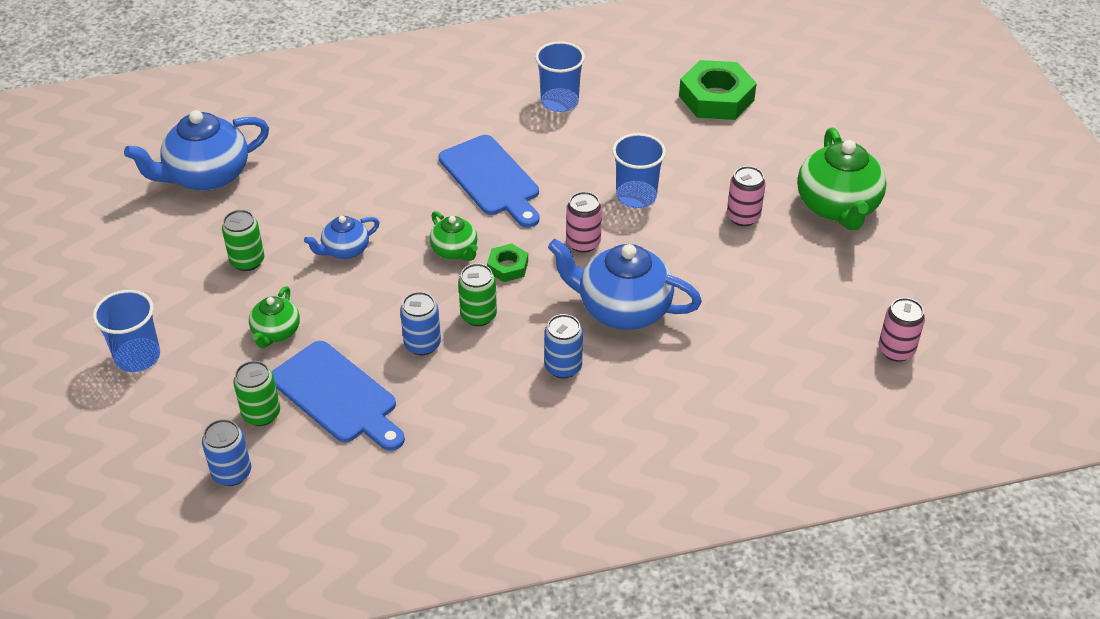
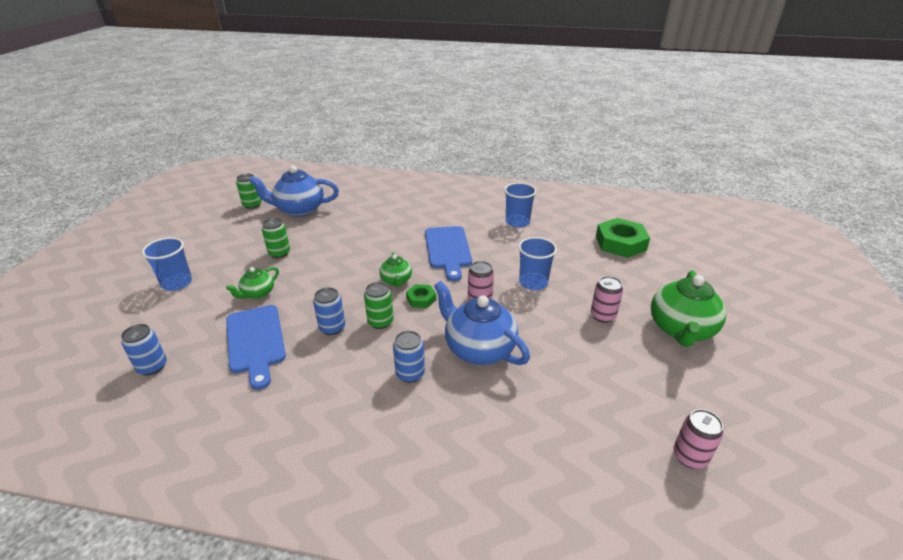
camera: 25 degrees right, 10 degrees down
green can [233,361,280,426] -> green can moved to [236,174,262,209]
blue teapot [304,216,380,259] -> none

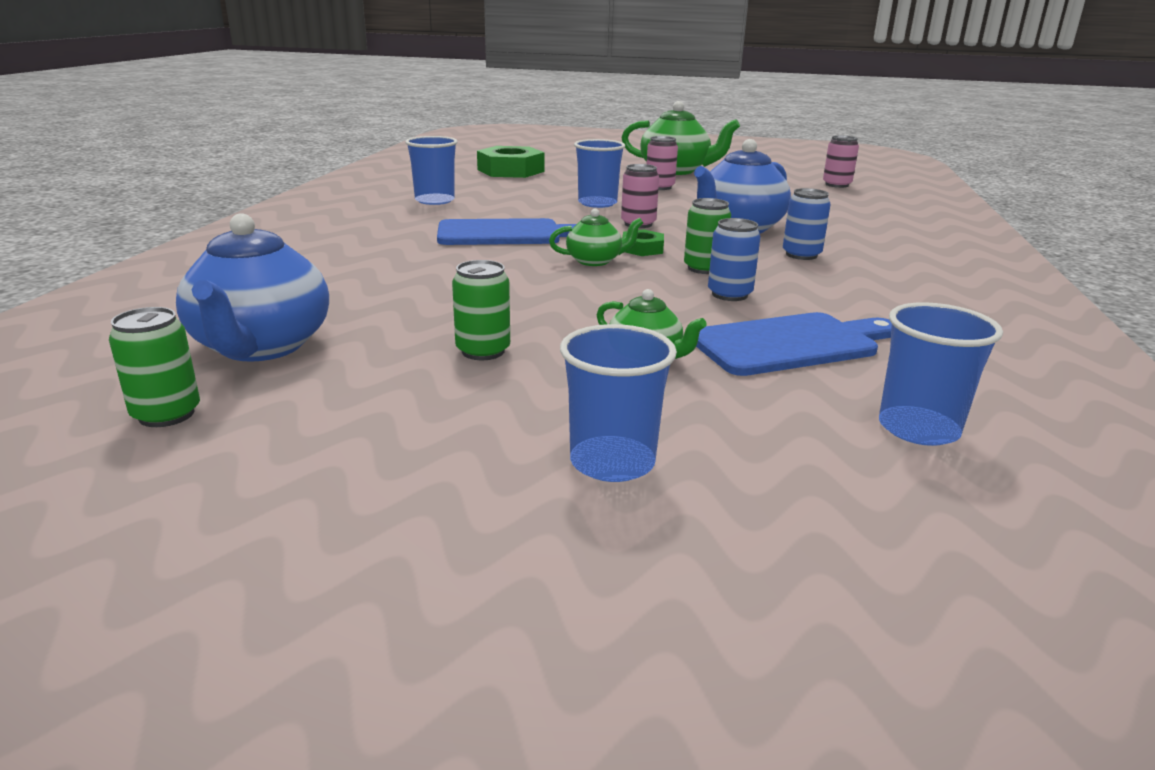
camera: 90 degrees left, 10 degrees down
blue can [121,324,167,375] -> blue cup [879,302,1003,446]

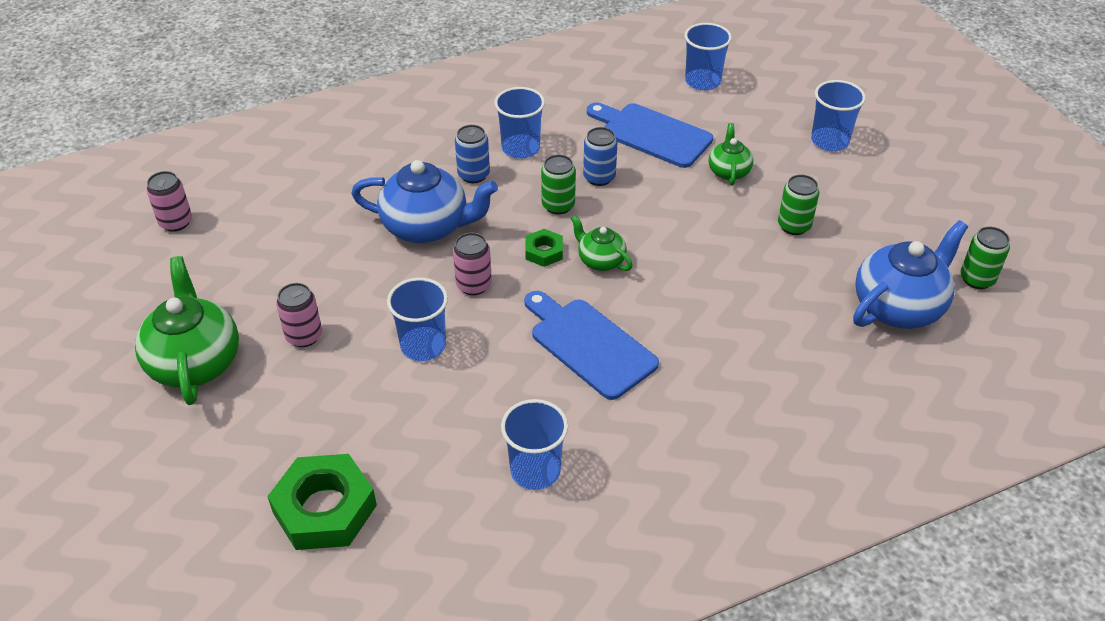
camera: 125 degrees left, 20 degrees up
none -> blue cup [494,87,545,158]

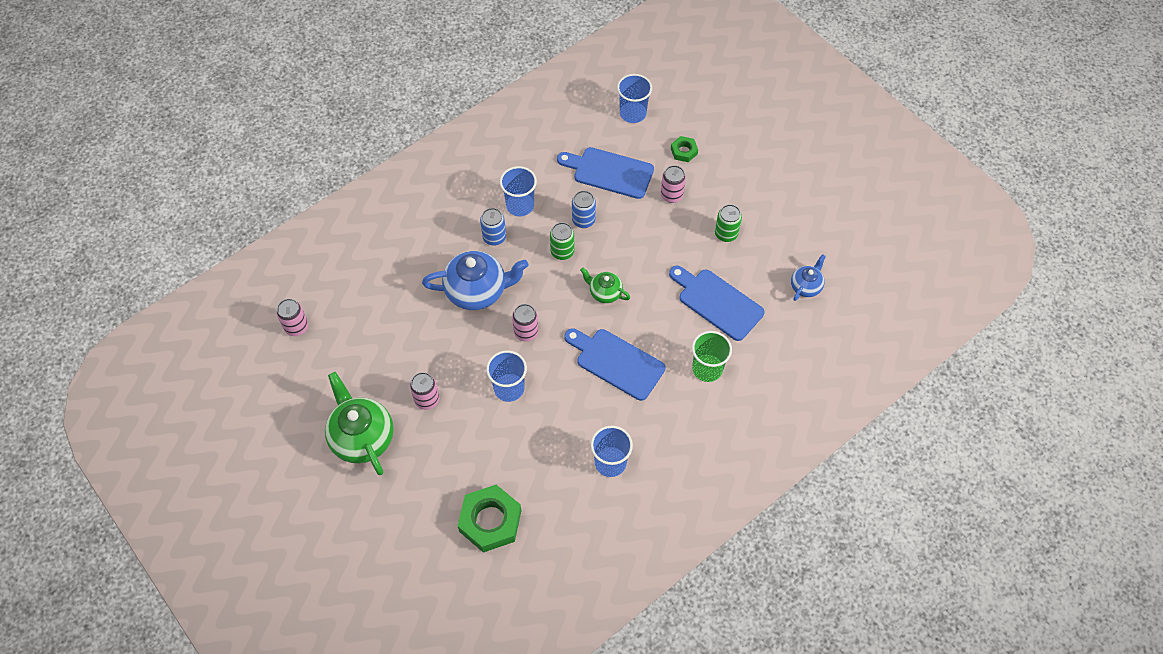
camera: 15 degrees left, 15 degrees up
green nut [525,229,563,267] -> green nut moved to [671,136,698,162]
green teapot [709,123,753,185] -> pink can [661,165,686,203]
blue cup [811,80,866,151] -> none
blue teapot [853,220,968,329] -> blue teapot [791,254,826,301], size x0.53
green can [960,227,1010,289] -> none
none -> blue cutting board [669,266,765,341]
none -> green cup [692,331,732,382]

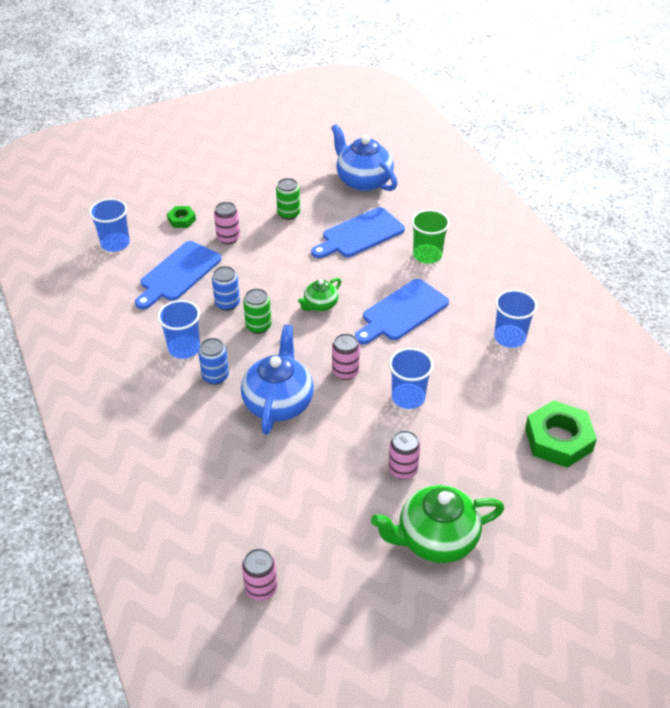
camera: 75 degrees left, 15 degrees down
blue teapot [791,254,826,301] -> blue teapot [331,124,397,192], size x1.88

